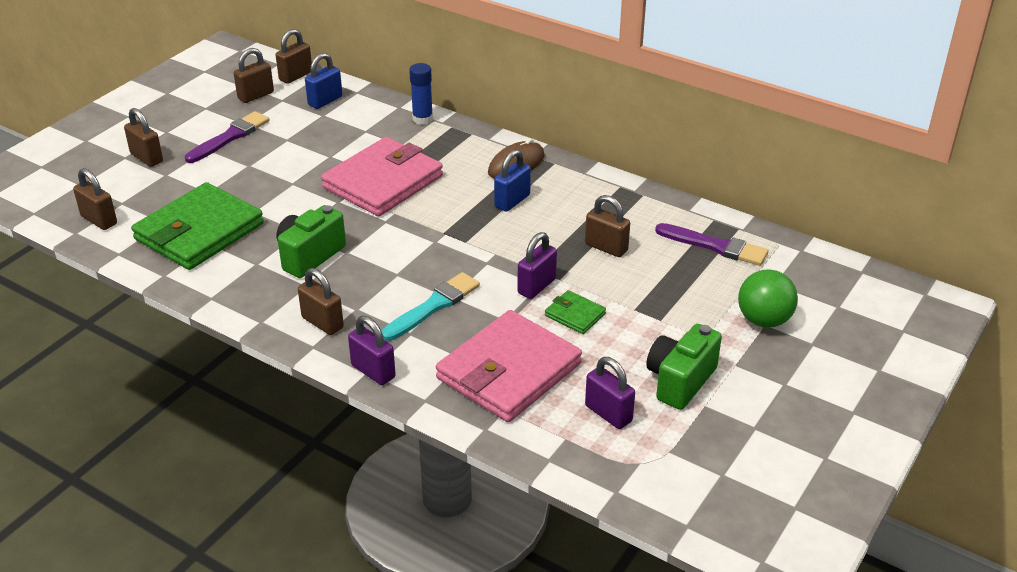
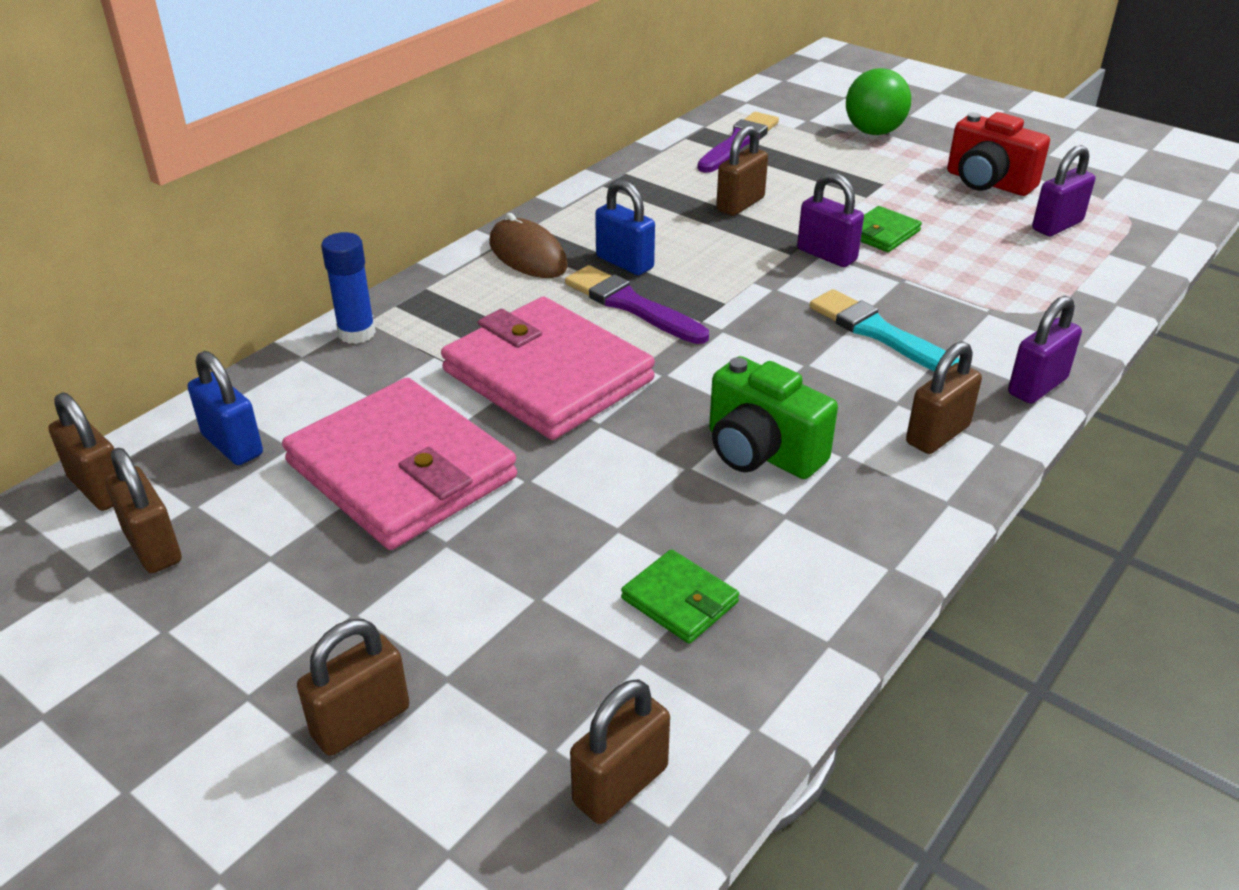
camera: 85 degrees left, 0 degrees up
green wallet [131,182,264,270] -> green wallet [621,549,739,644], size x0.44
purple brush [185,111,270,163] -> purple brush moved to [565,265,709,344]
pink wallet [436,310,582,422] -> pink wallet moved to [282,378,517,550]
green camera [646,324,722,410] -> red camera [947,112,1050,196]

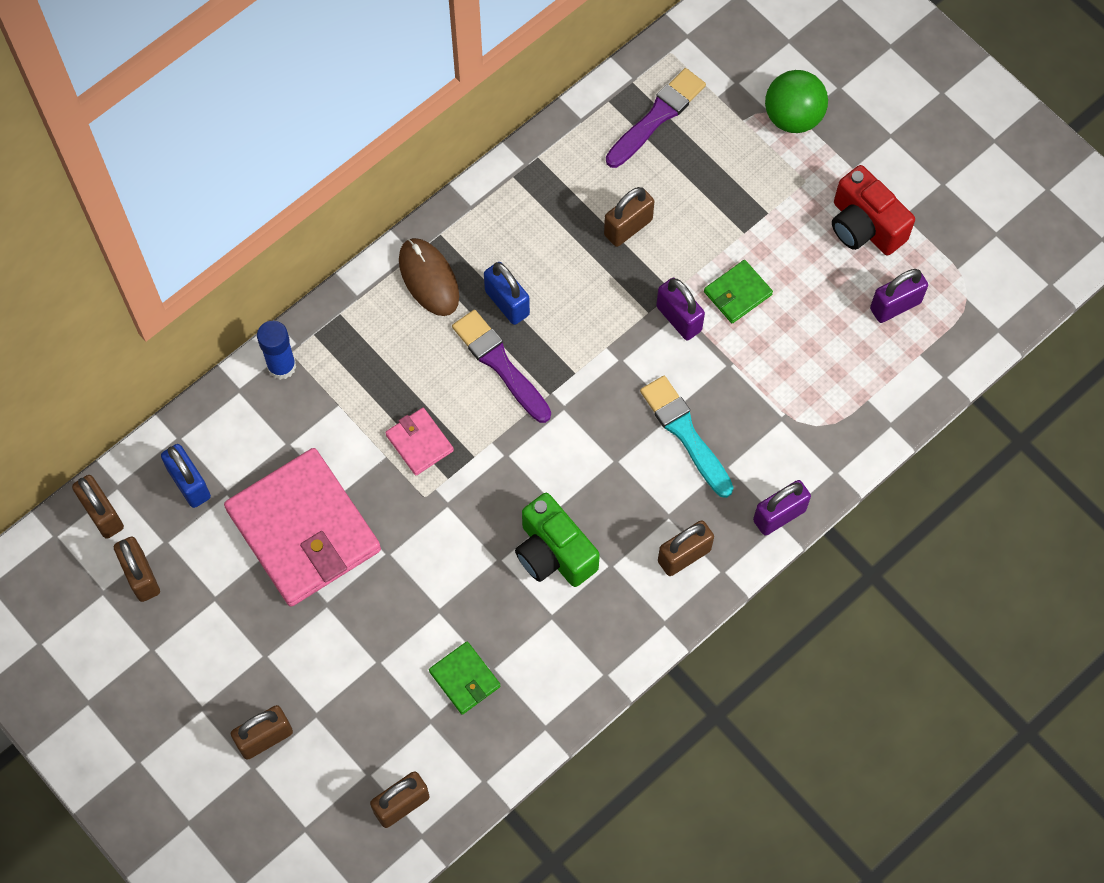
camera: 10 degrees right, 30 degrees up
pink wallet [441,297,655,440] -> pink wallet [385,408,454,475], size x0.44

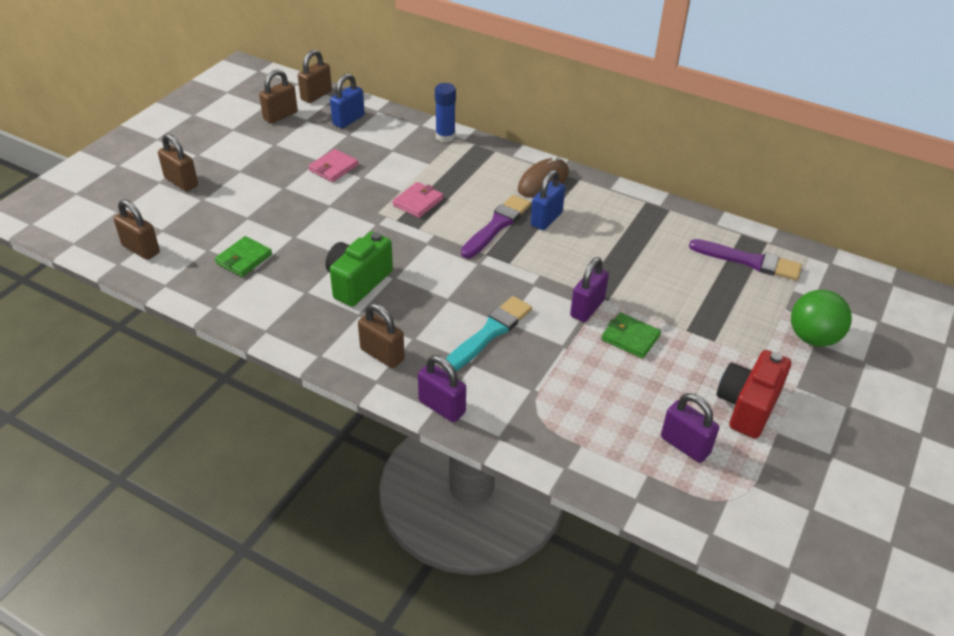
camera: 70 degrees right, 25 degrees down
pink wallet [224,448,381,607] -> pink wallet [308,149,359,182], size x0.44
brown padlock [604,187,655,247] -> none

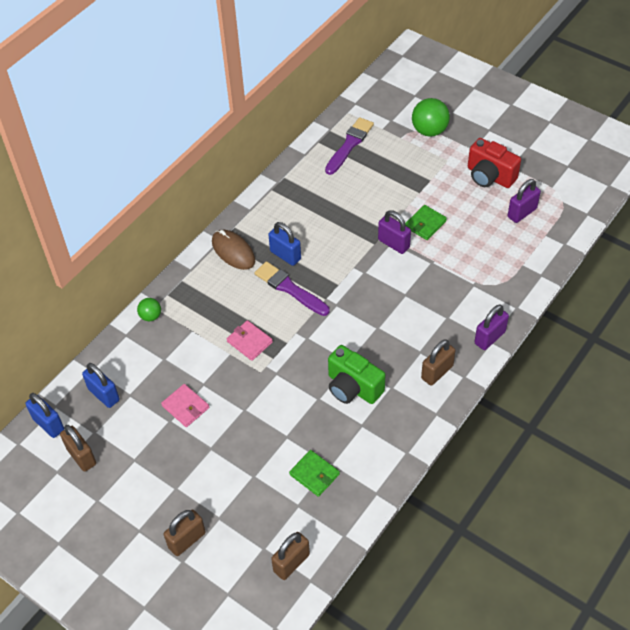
camera: 80 degrees left, 10 degrees up
brown padlock [298,50,332,103] -> blue padlock [26,393,64,438]
blue glue stick [435,83,456,143] -> green ball [137,298,161,321]
turquoise brush [444,296,532,371] -> none

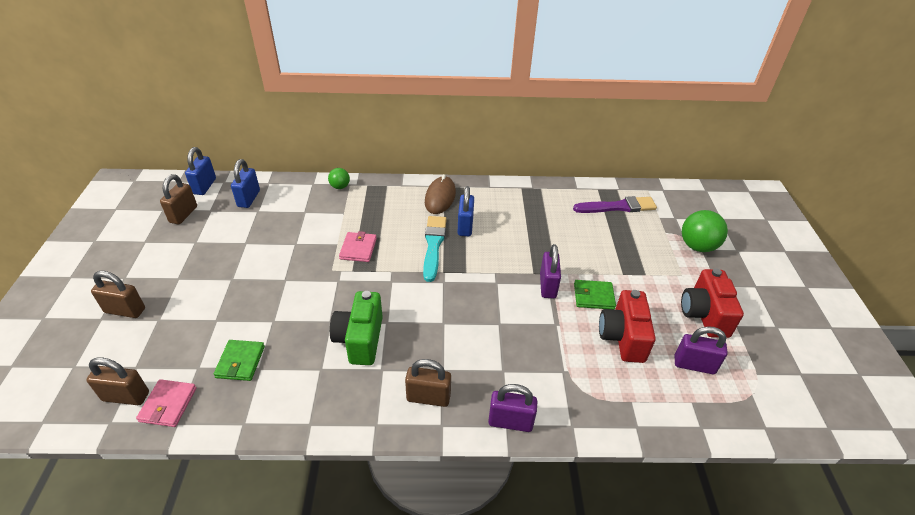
camera: 50 degrees right, 10 degrees down
pink wallet [161,384,209,427] -> pink wallet moved to [136,379,197,427]
purple brush [255,261,330,316] -> turquoise brush [423,216,447,282]
none -> red camera [599,290,656,363]

